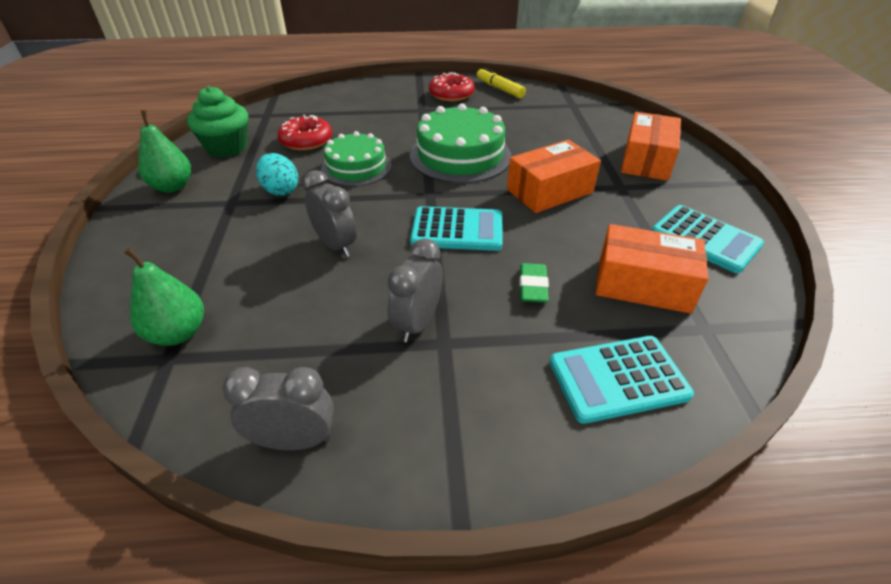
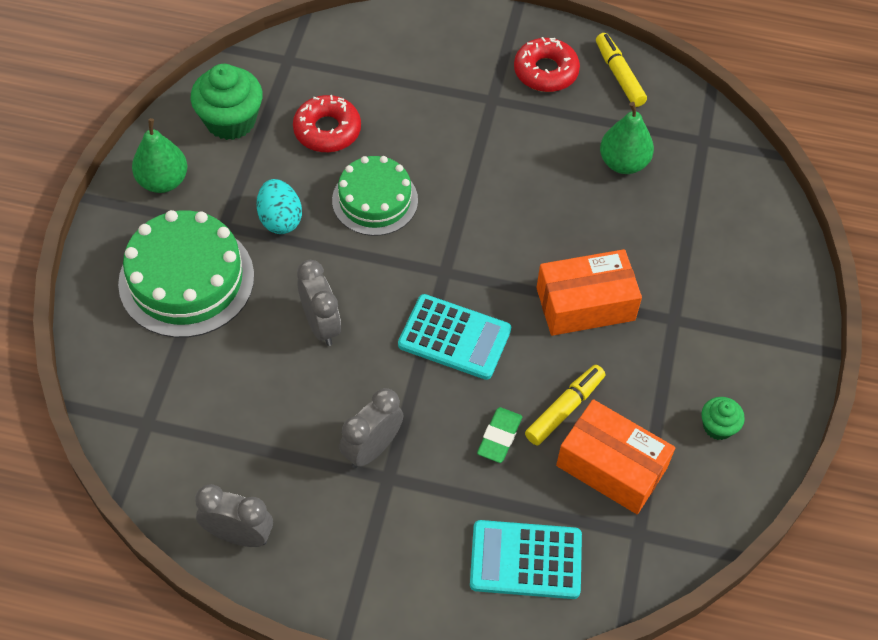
camera: 15 degrees right, 15 degrees up
green pear [124,248,204,346] -> green pear moved to [600,102,654,174]
green cake [410,103,511,183] -> green cake moved to [118,210,254,338]
orange box [621,112,681,181] -> none
turquoise calculator [651,205,764,273] -> green cupcake [701,397,745,440]
none -> yellow marker [525,365,605,445]

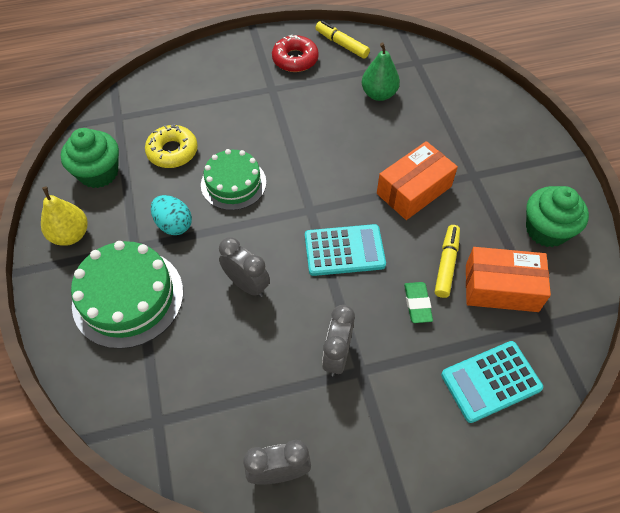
camera: 25 degrees left, 0 degrees up
green pear [132,118,187,193] -> yellow pear [41,187,88,246]
red donut [293,95,361,152] -> yellow donut [145,124,198,168]
green cupcake [701,397,745,440] -> green cupcake [526,186,589,247], size x1.88

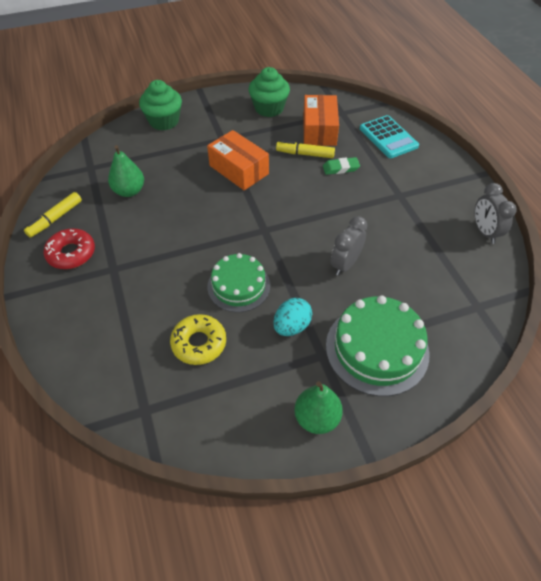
camera: 95 degrees left, 5 degrees down
yellow pear [41,187,88,246] -> green pear [294,381,343,434]
green cupcake [61,128,119,188] -> green cupcake moved to [139,80,182,131]
turquoise calculator [305,224,386,276] -> none
grey clock [322,305,355,376] -> none

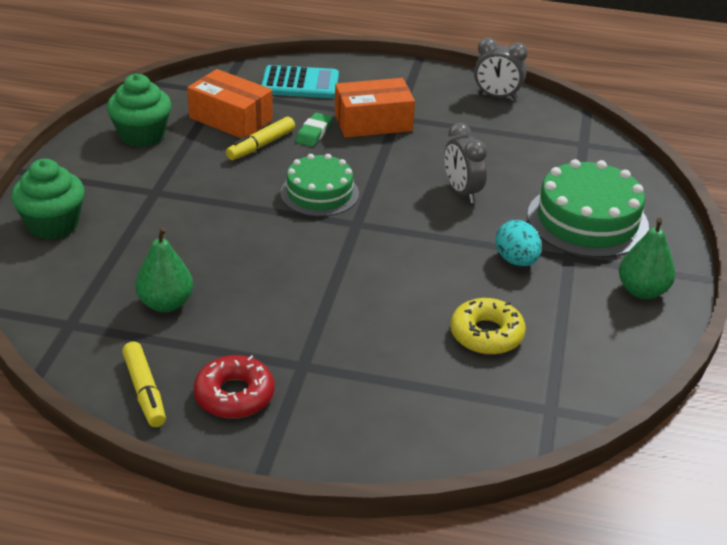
camera: 60 degrees left, 15 degrees down
orange box [207,130,269,190] -> orange box moved to [335,78,415,138]
green cake [207,253,270,312] -> green cake moved to [280,154,359,217]

